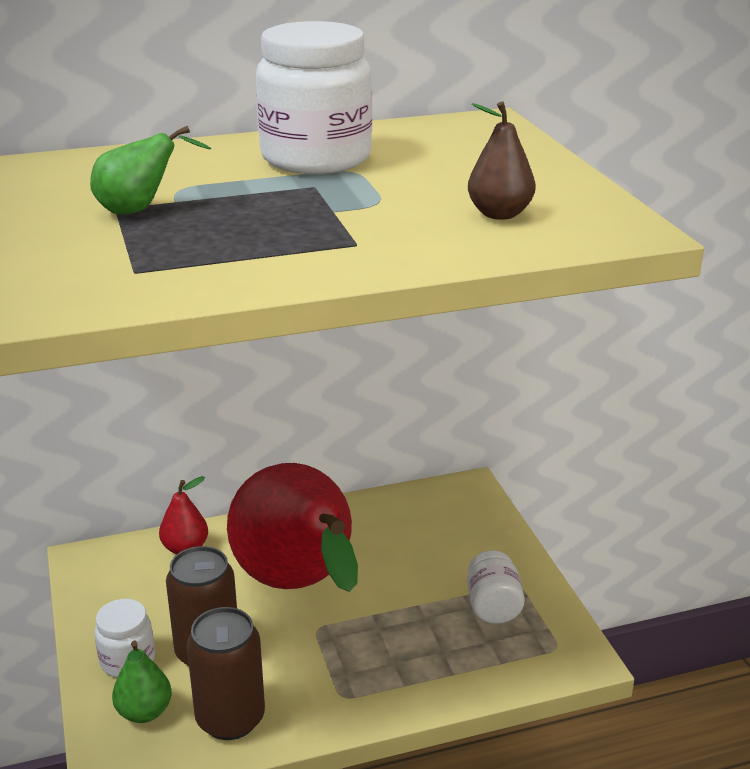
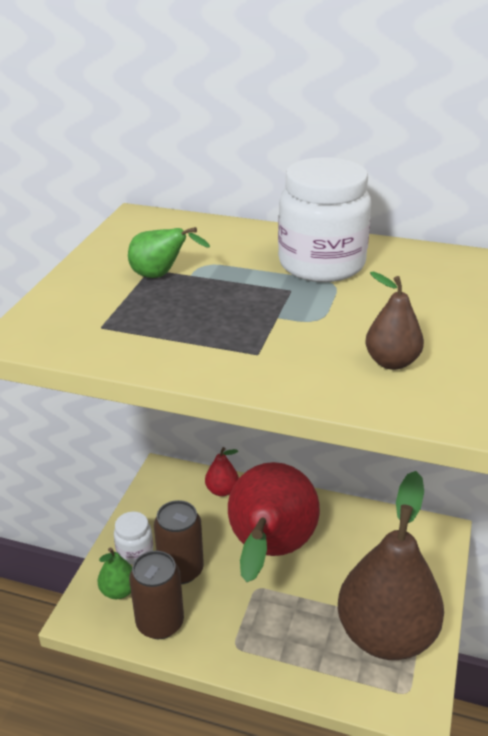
camera: 35 degrees right, 5 degrees up
white jar [467,551,525,624] -> brown pear [338,471,444,660]

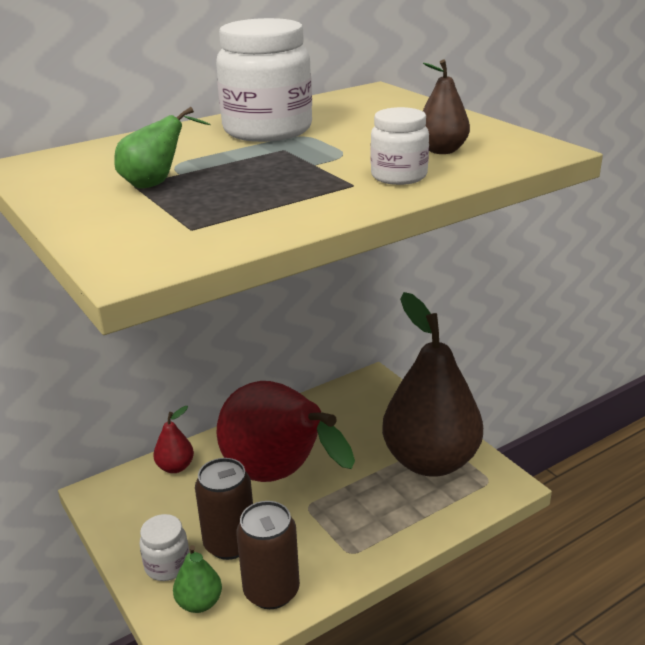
camera: 50 degrees left, 5 degrees down
none -> white jar [371,107,429,185]

